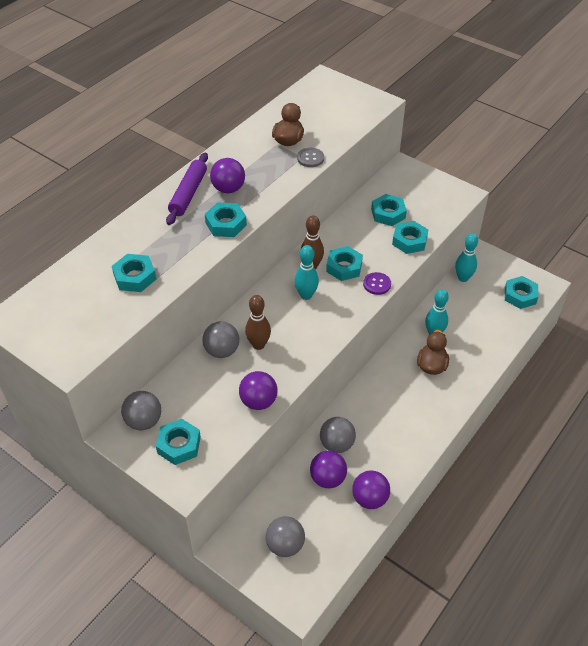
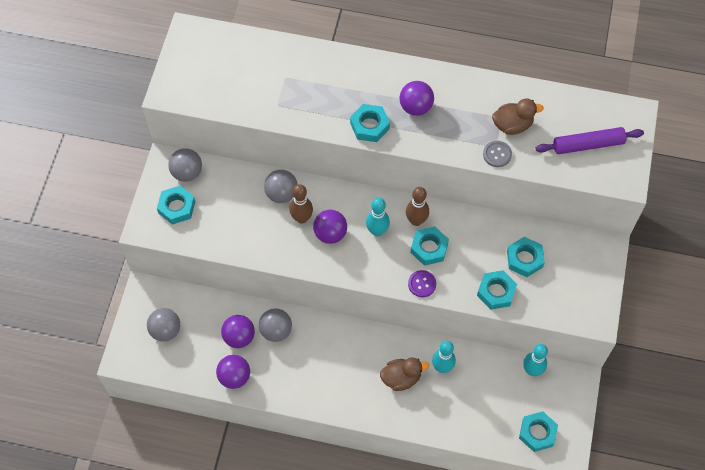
camera: 65 degrees right, 15 degrees up
turquoise nut [112,254,156,292] -> none
purple rolling pin [166,152,208,225] -> purple rolling pin moved to [535,127,644,154]
purple ball [239,371,278,410] -> purple ball moved to [313,210,347,244]

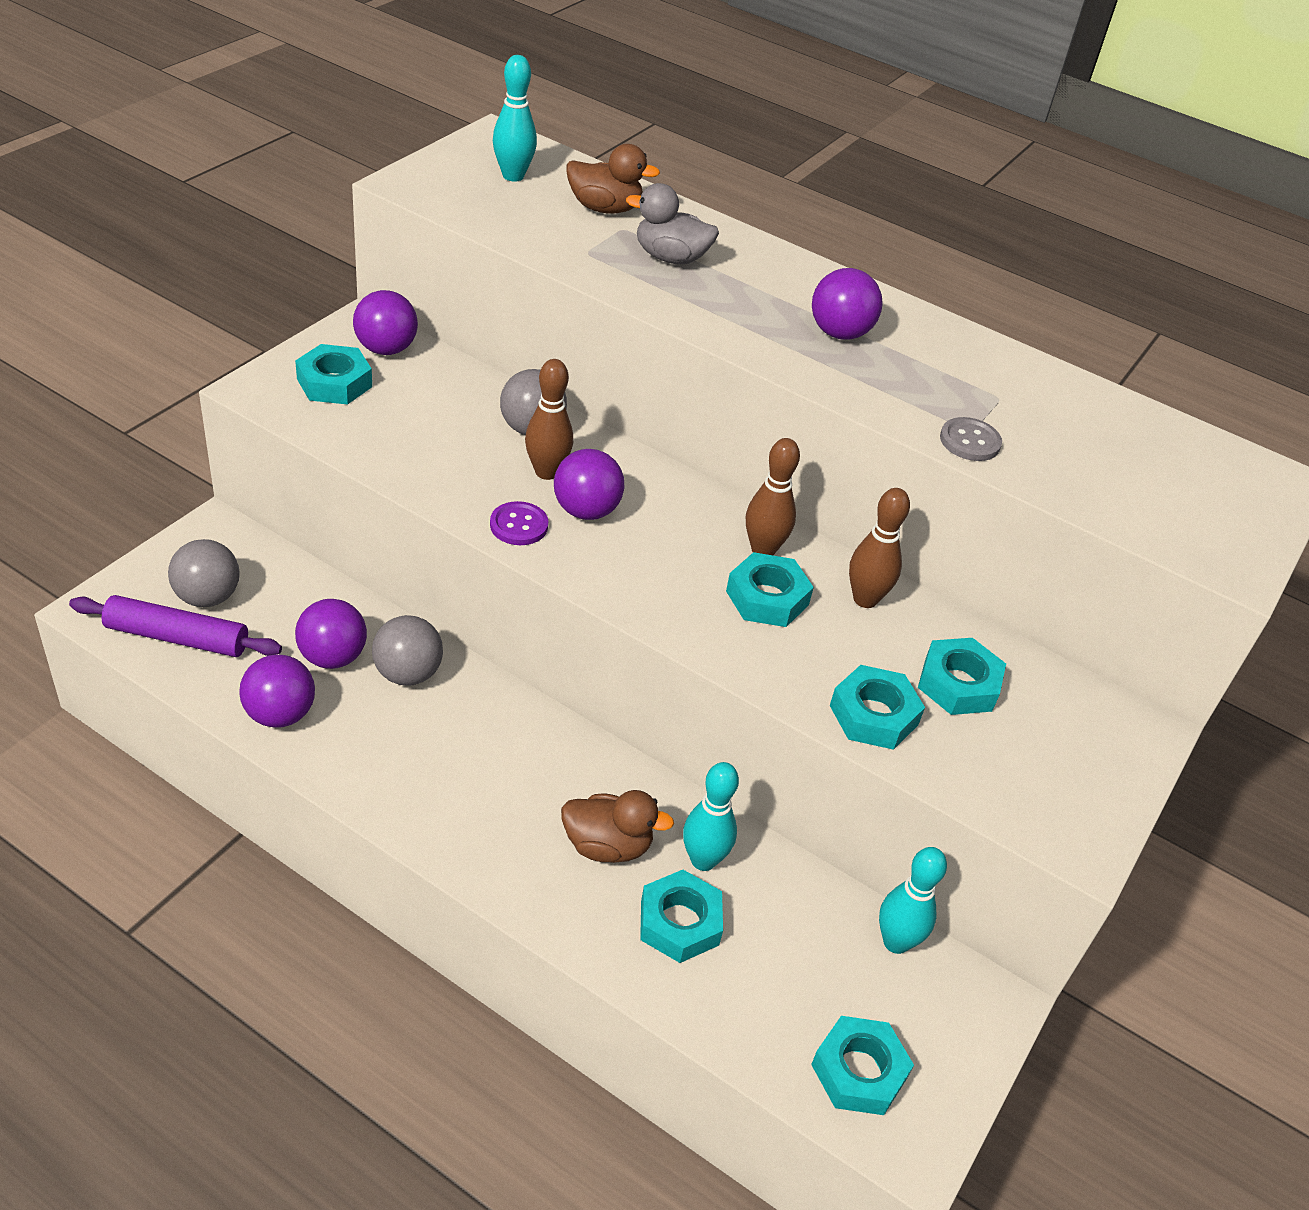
camera: 15 degrees right, 20 degrees down
grey ball [168,148,202,182] -> purple ball [353,290,418,355]
turquoise nut [350,104,390,142] -> turquoise nut moved to [640,870,723,963]
turquoise bowling pin [366,198,390,236] -> turquoise bowling pin moved to [493,55,537,182]
purple button [408,270,436,297] -> purple button moved to [490,501,548,545]
brown duck [492,99,544,135] -> brown duck moved to [566,144,660,214]
purple rolling pin [535,127,644,154] -> purple rolling pin moved to [69,595,282,657]
none -> grey duck [626,183,719,264]
none -> brown bowling pin [849,488,910,608]

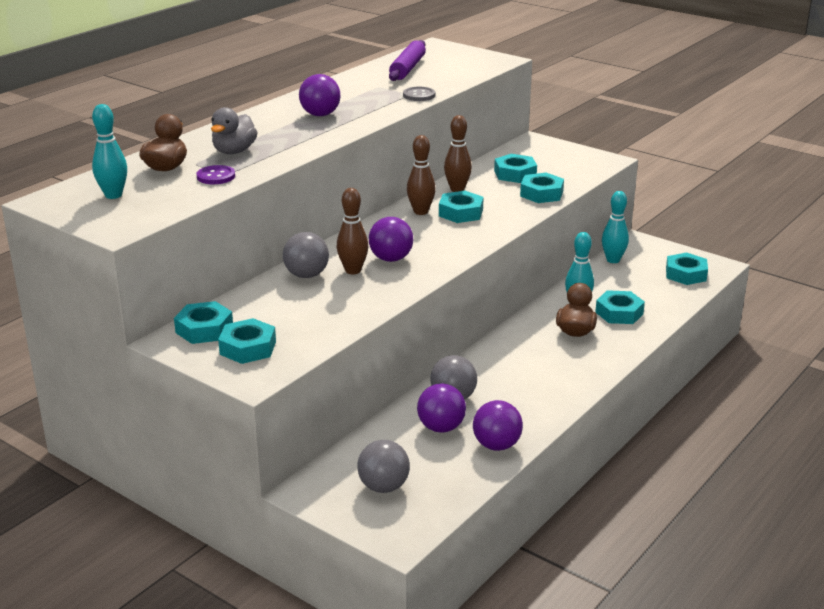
camera: 80 degrees left, 15 degrees down
purple rolling pin [69,595,282,657] -> purple rolling pin moved to [389,40,426,81]
purple ball [353,290,418,355] -> turquoise nut [174,301,233,344]
purple button [490,501,548,545] -> purple button moved to [197,165,235,184]

